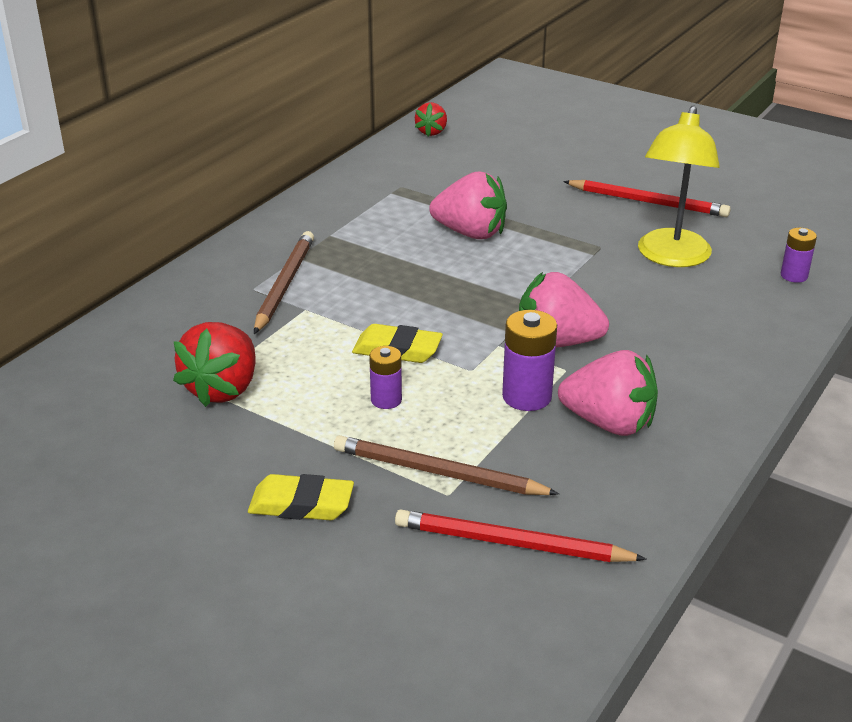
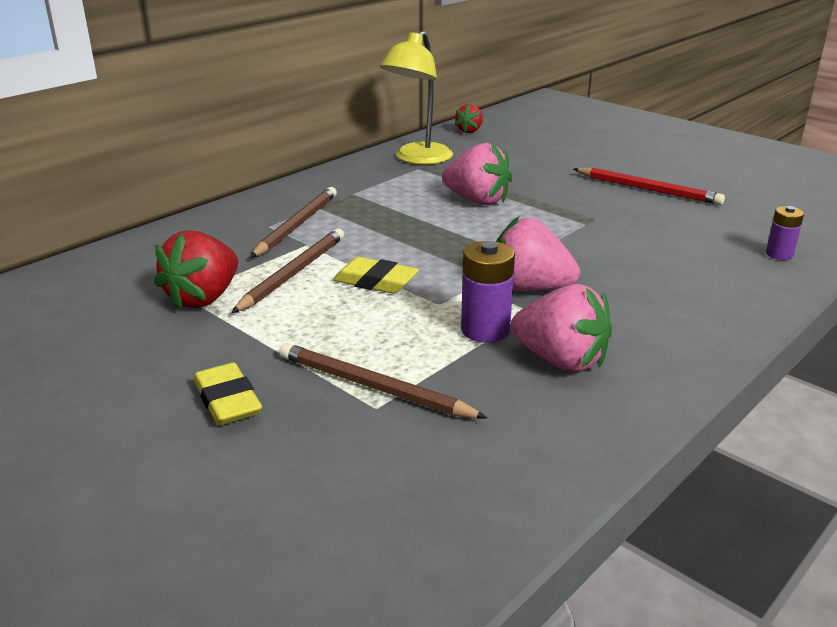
camera: 10 degrees right, 5 degrees down
yellow eraser [248,474,354,520] -> yellow eraser turned 45 degrees clockwise [194,362,262,426]
purple battery [369,346,402,409] -> none
red pencil [395,509,647,562] -> none
yellow lamp [638,105,720,267] -> yellow lamp moved to [380,31,453,165]
none -> brown pencil [231,228,344,313]

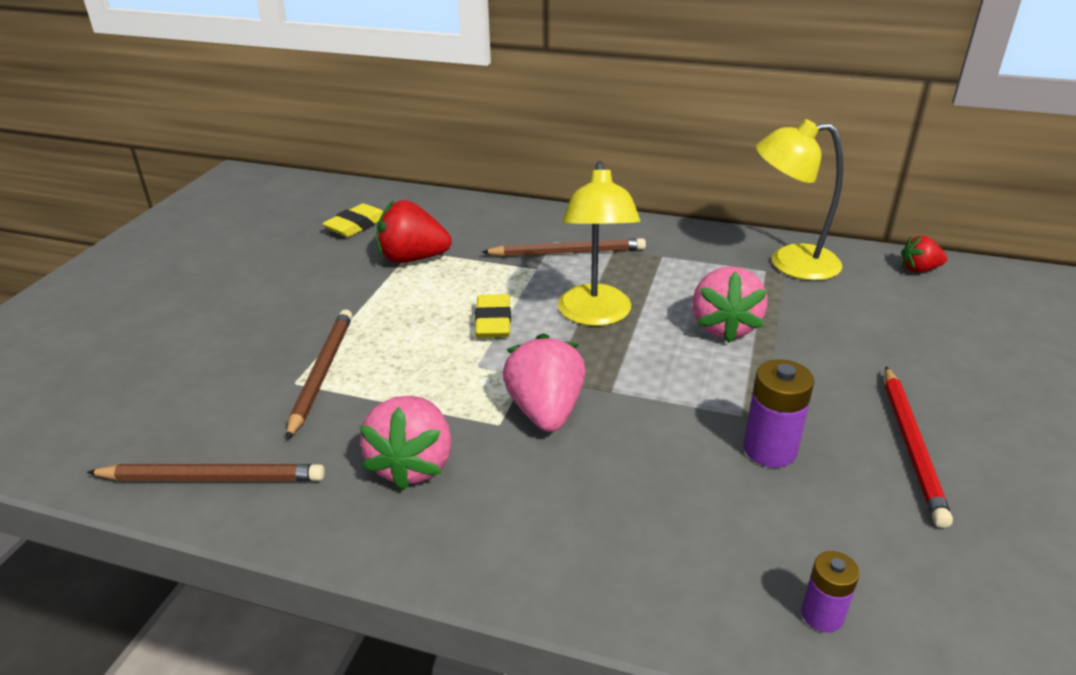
camera: 65 degrees right, 5 degrees up
yellow eraser [194,362,262,426] -> yellow eraser moved to [322,203,383,237]
brown pencil [231,228,344,313] -> brown pencil moved to [87,464,325,481]
purple battery [461,241,515,343] -> purple battery moved to [743,359,814,467]
none -> yellow lamp [558,161,640,326]

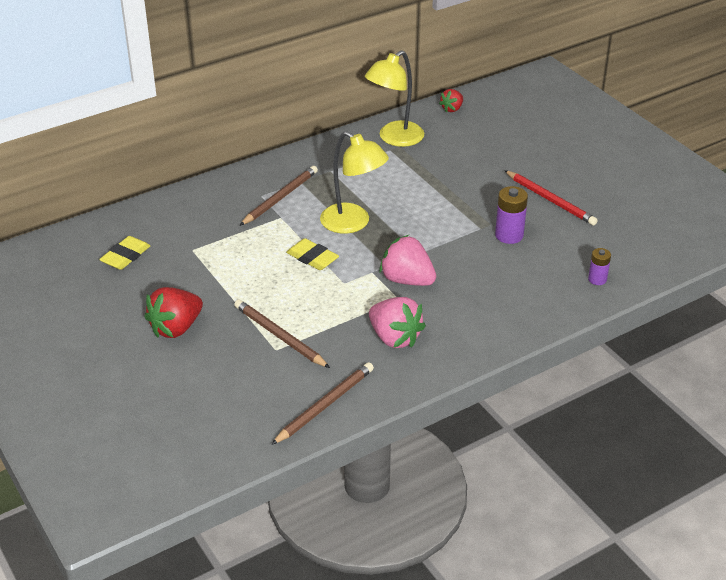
camera: 50 degrees left, 5 degrees up
yellow eraser [322,203,383,237] -> yellow eraser turned 45 degrees clockwise [99,236,150,270]
red strawberry [377,200,451,263] -> red strawberry moved to [144,287,203,338]
pink strawberry [692,266,768,343] -> none

